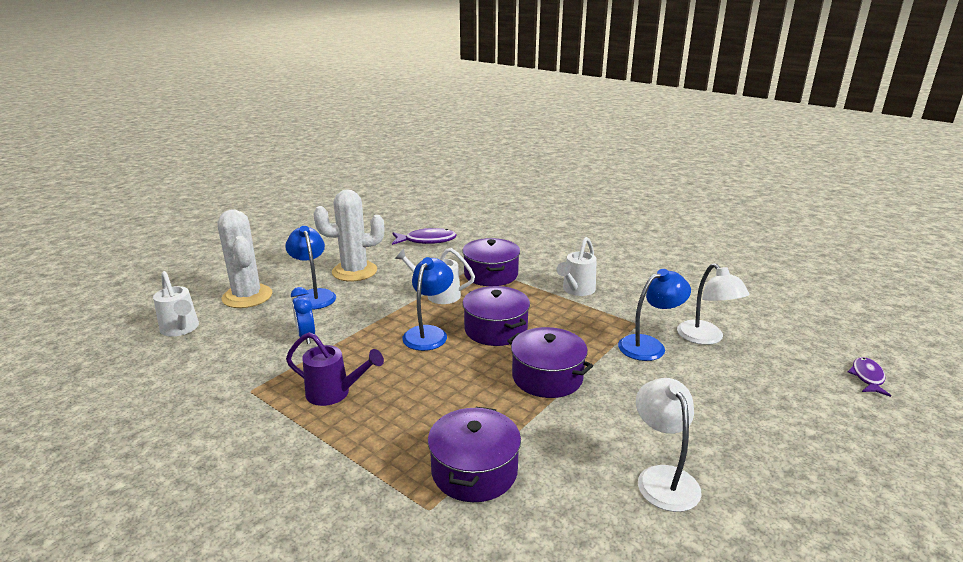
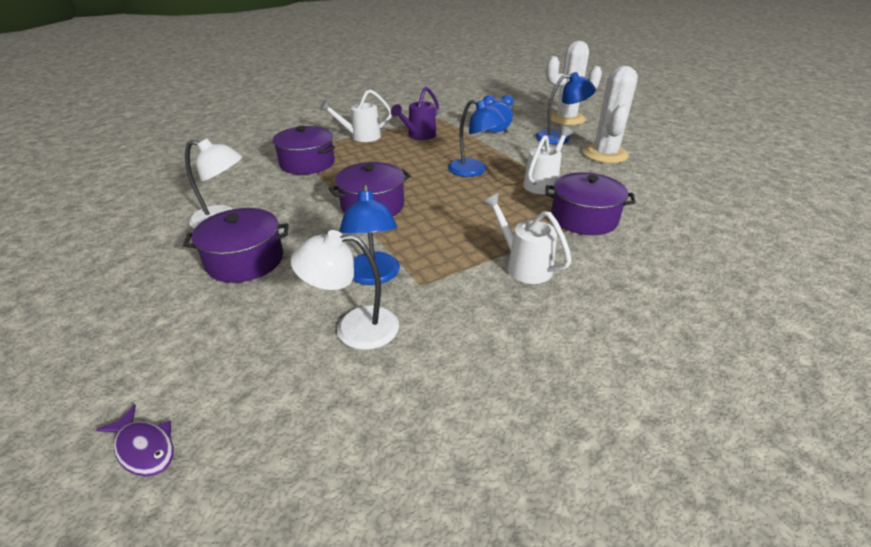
camera: 110 degrees right, 10 degrees up
white watering can [153,271,199,337] -> white watering can moved to [319,89,392,142]
purple fish [392,228,457,245] -> none
purple pot [462,286,530,346] -> purple pot moved to [183,208,289,283]

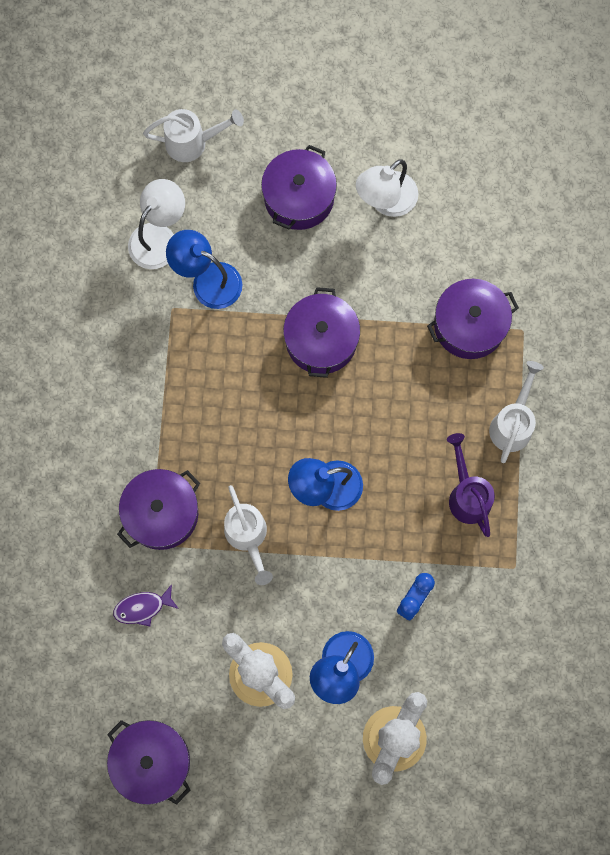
camera: 125 degrees right, 40 degrees up
purple fish [96,404,174,476] -> purple fish moved to [113,584,179,626]
white watering can [483,193,572,284] -> white watering can moved to [143,109,244,162]
none -> purple pot [107,720,190,805]

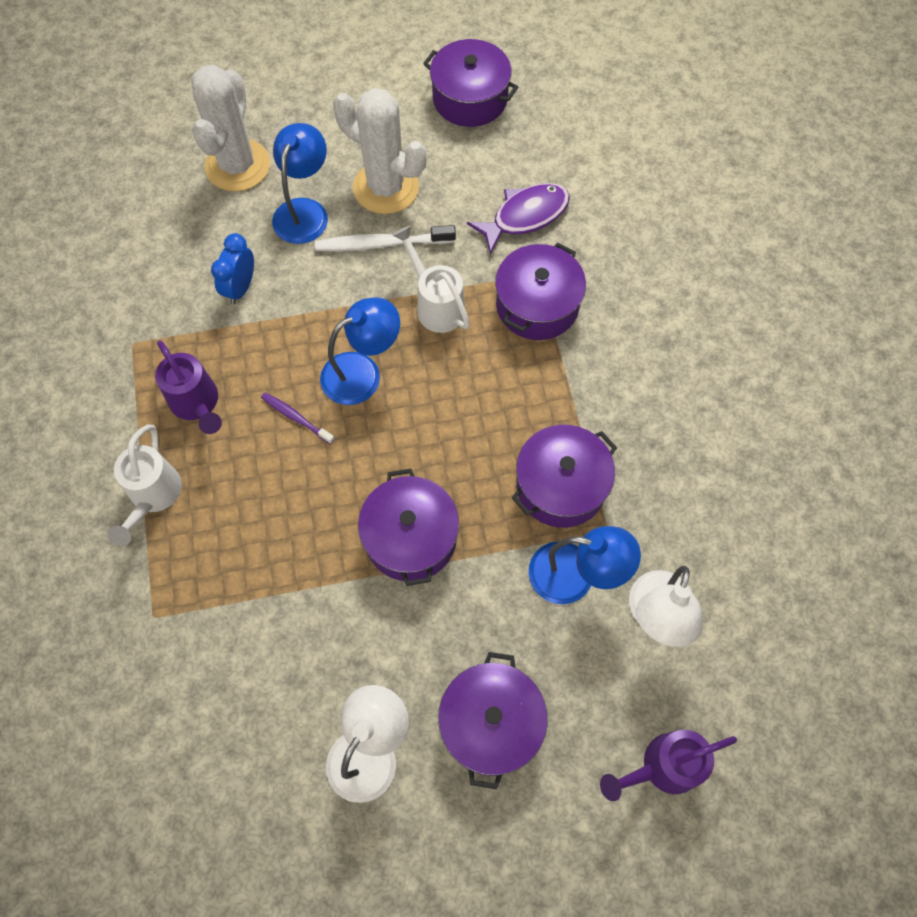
camera: 165 degrees right, 10 degrees down
purple fish [113,584,179,626] -> purple fish [467,183,570,254], size x1.54
white watering can [143,109,244,162] -> purple watering can [600,730,737,801]
purple pot [427,279,519,359] -> purple pot moved to [511,425,617,528]
none -> purple toothbrush [261,392,335,444]
none -> white toothbrush [315,225,456,252]

